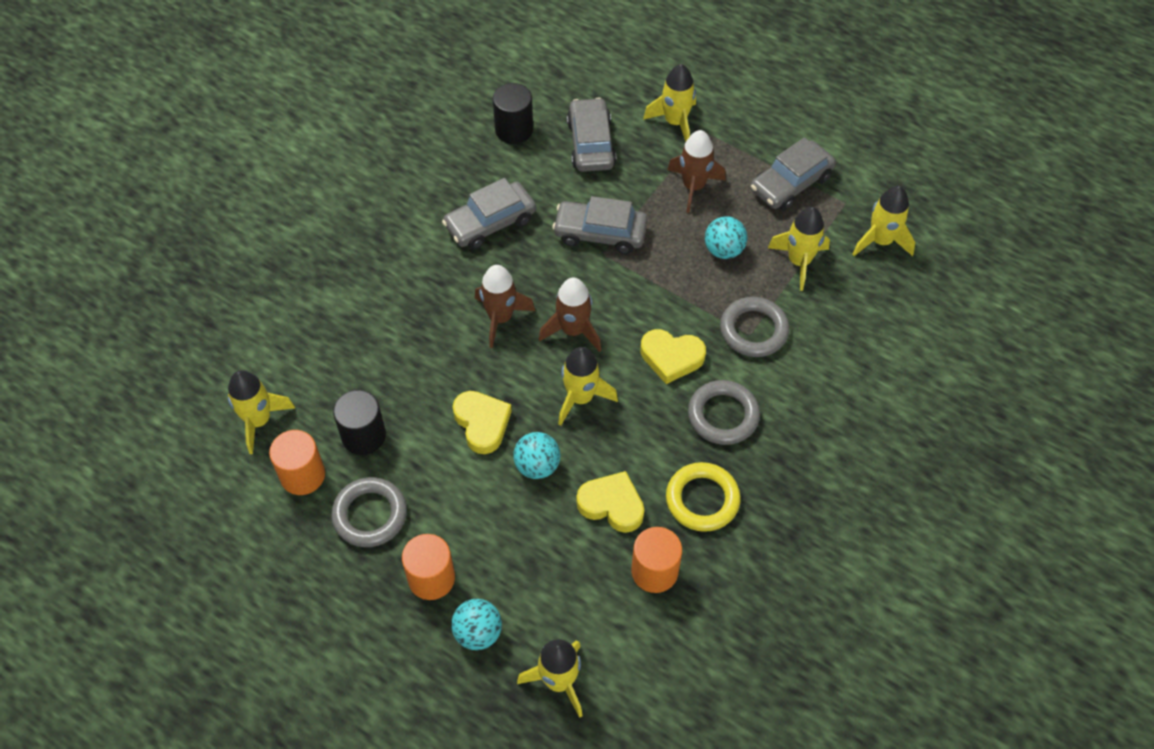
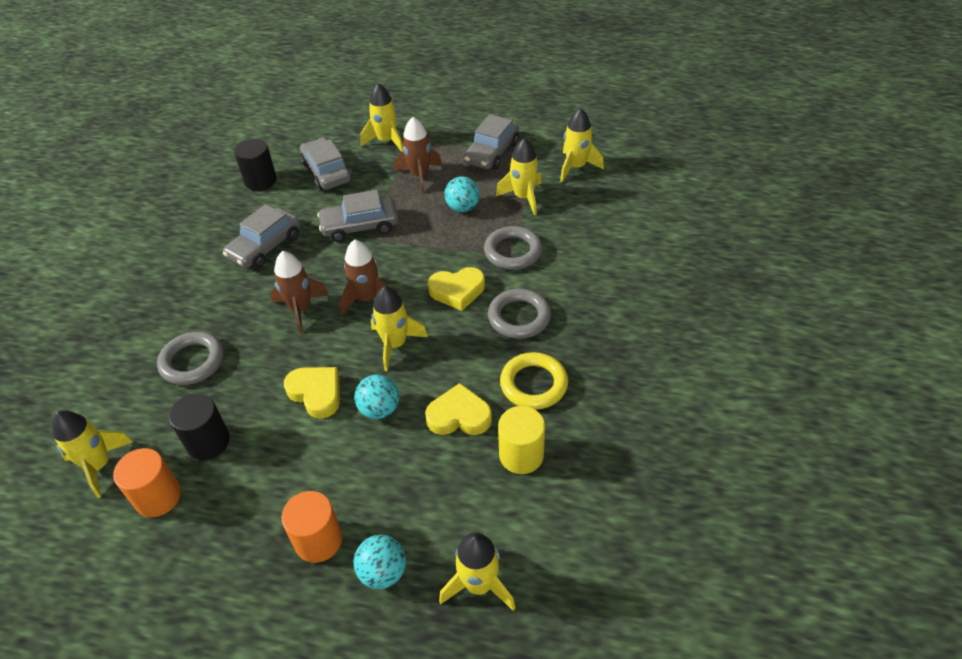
camera: 20 degrees left, 10 degrees down
grey ring [331,477,407,547] -> grey ring moved to [157,331,224,385]
orange cylinder [631,527,682,593] -> yellow cylinder [498,406,545,474]

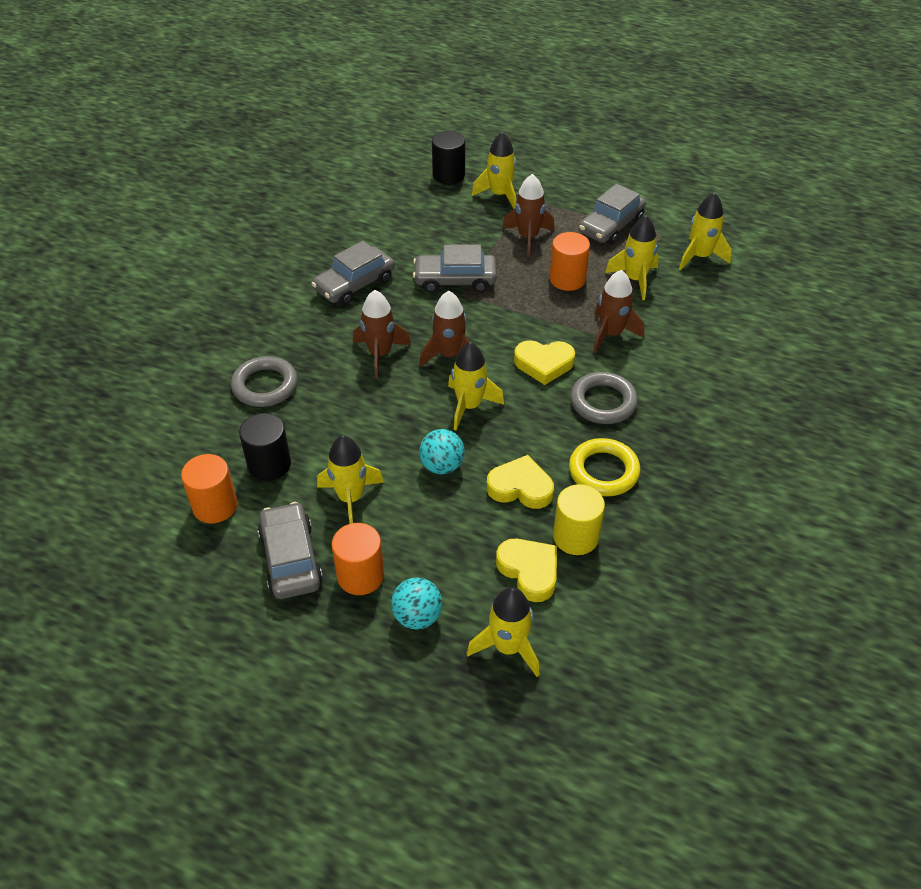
camera: 10 degrees right, 0 degrees up
yellow rocket [52,410,133,498] -> yellow rocket moved to [317,436,383,524]
black cylinder [234,139,277,191] -> black cylinder moved to [432,131,465,184]
yellow heart [284,367,340,419] -> yellow heart moved to [496,539,557,602]
grey car [300,138,352,190] -> grey car moved to [258,502,323,599]
turquoise ball [444,176,480,212] -> orange cylinder [549,232,590,291]
grey ring [484,226,542,270] -> brown rocket [593,270,644,353]

